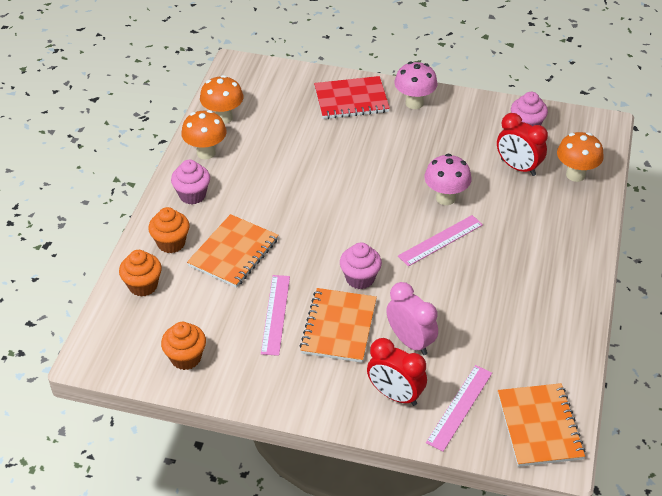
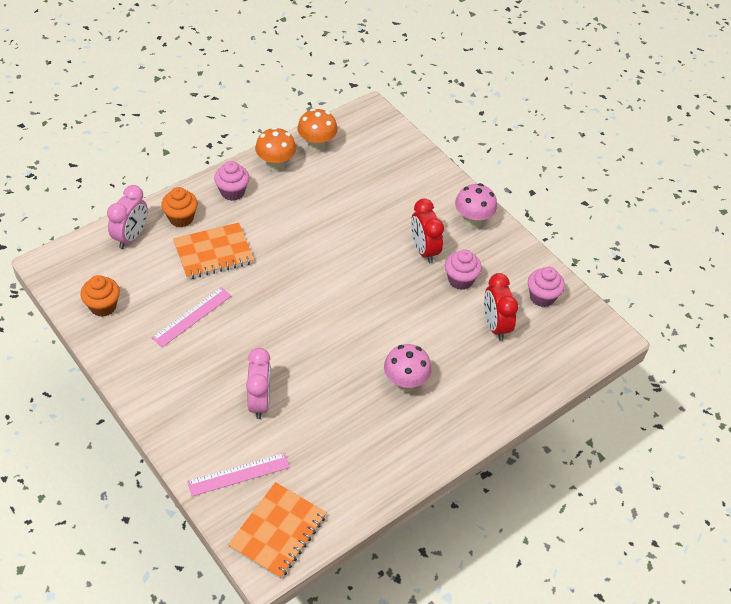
camera: 35 degrees right, 5 degrees up
orange cupcake [119,250,162,297] -> pink clock [107,185,148,249]
orange notebook [299,288,377,363] -> none
red notebook [314,76,390,119] -> none
pink cupcake [340,243,382,289] -> pink cupcake moved to [445,249,482,290]
red clock [367,338,427,406] -> red clock moved to [411,198,444,263]
pink ruler [398,215,483,266] -> none
pink mushroom [424,154,471,205] -> pink mushroom moved to [384,344,432,392]
orange mushroom [557,132,604,182] -> none

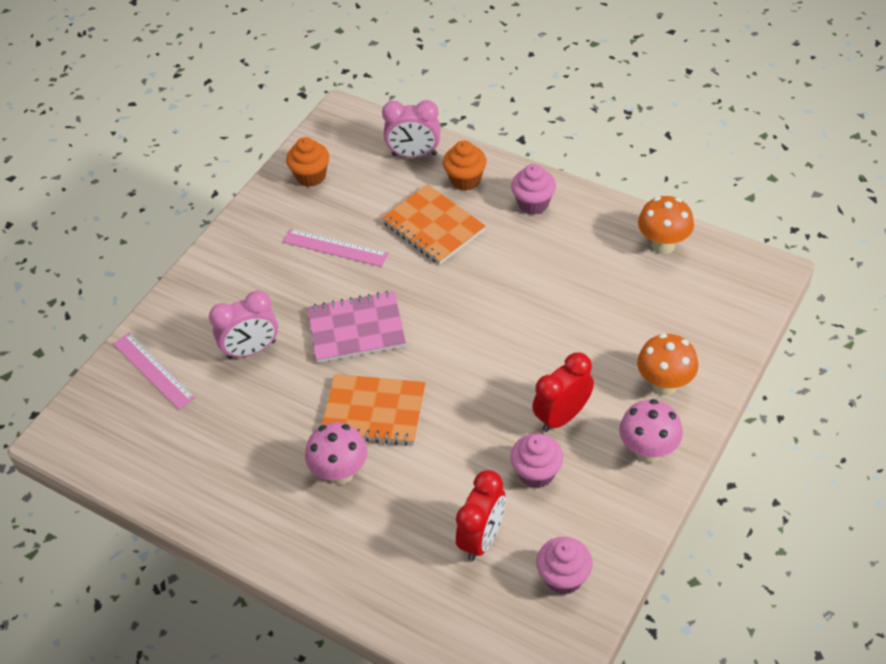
camera: 75 degrees right, 0 degrees up
orange notebook [228,482,327,579] -> orange notebook moved to [322,374,426,446]
orange mushroom [255,127,296,172] -> orange mushroom moved to [637,333,698,396]
red clock [484,273,518,341] -> red clock turned 150 degrees clockwise [456,470,506,561]
none -> pink notebook [307,291,406,363]

